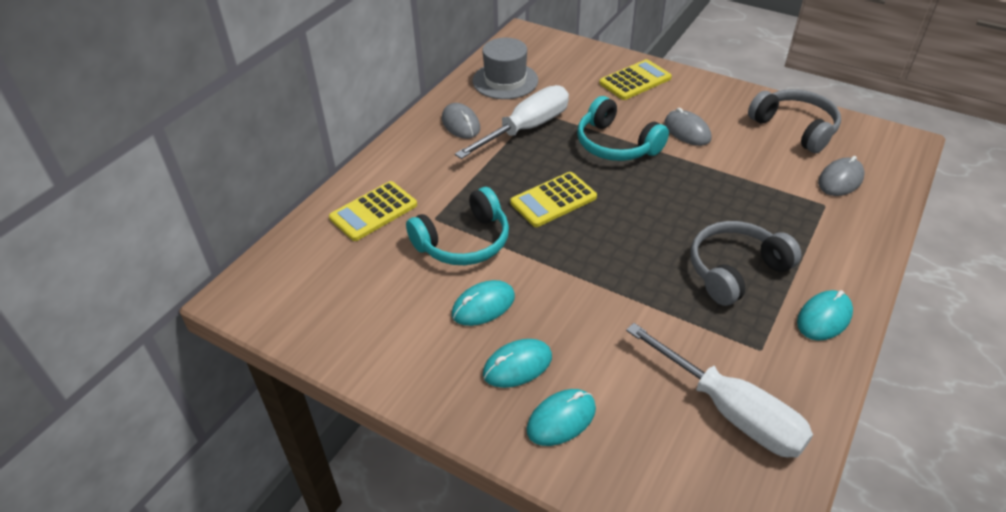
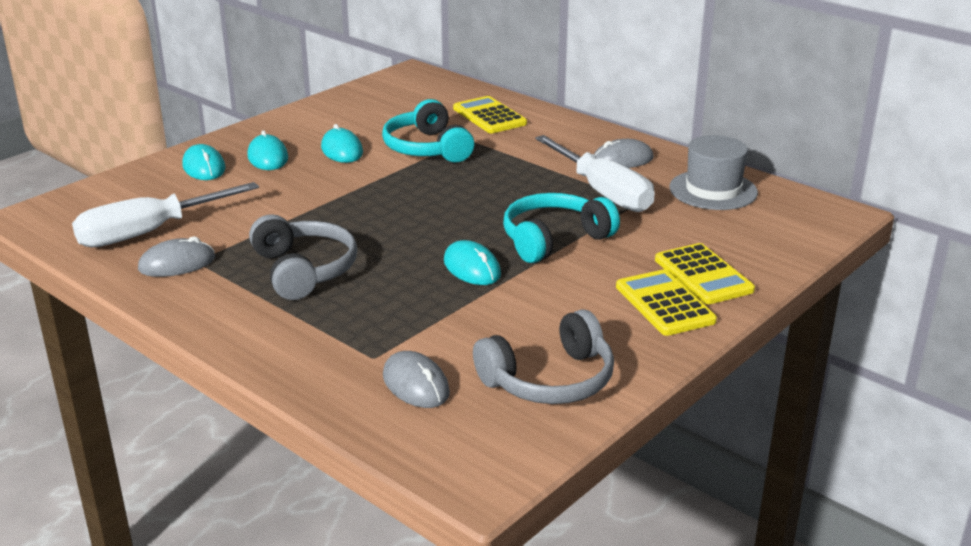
camera: 100 degrees right, 15 degrees down
yellow calculator [510,172,597,227] -> yellow calculator moved to [616,270,717,336]
grey mouse [664,108,711,146] -> grey mouse moved to [138,237,215,277]
turquoise mouse [797,290,853,341] -> turquoise mouse moved to [444,240,501,285]

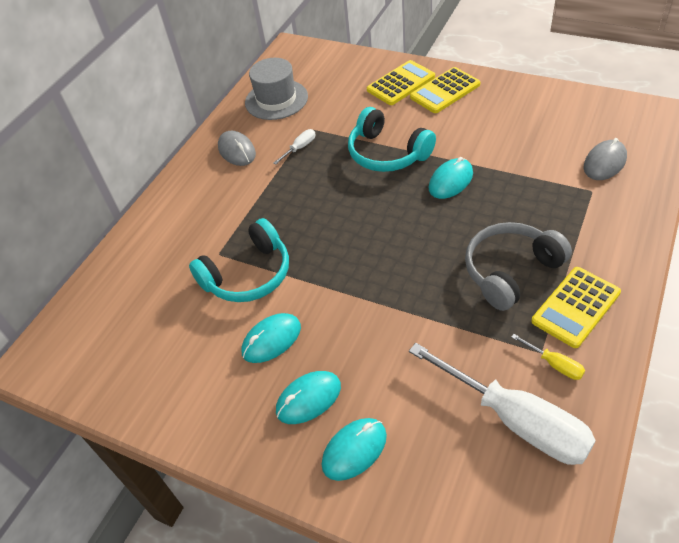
camera: 100 degrees left, 20 degrees up
grey mouse [138,237,215,277] -> yellow screwdriver [511,334,585,380]
yellow calculator [453,96,527,133] -> yellow calculator moved to [531,267,621,348]
grey headphones [473,309,614,404] -> none
white screwdriver [535,135,655,212] -> white screwdriver [273,129,315,165], size x0.41

